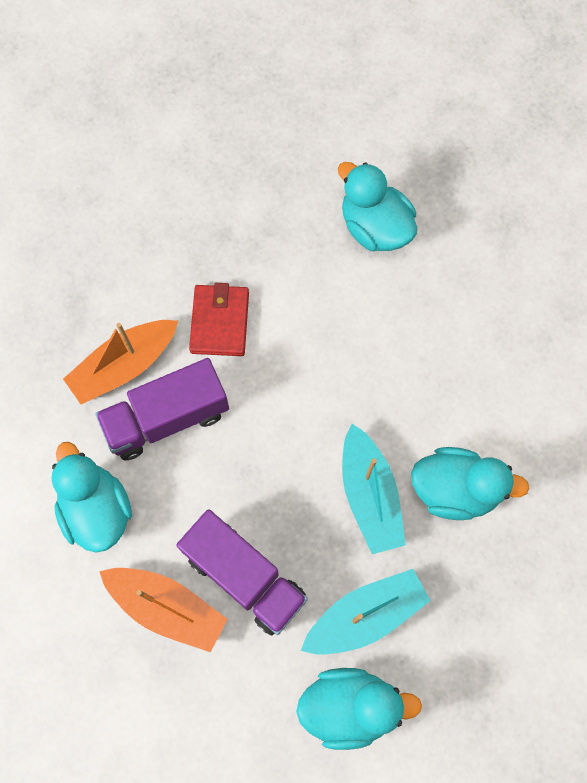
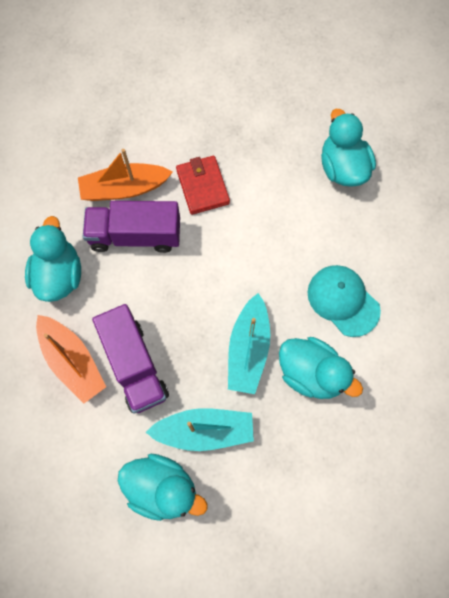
camera: 25 degrees right, 0 degrees up
red wallet [189,283,249,356] -> red wallet turned 45 degrees counterclockwise [176,156,230,215]
none -> turquoise cap [308,265,381,337]

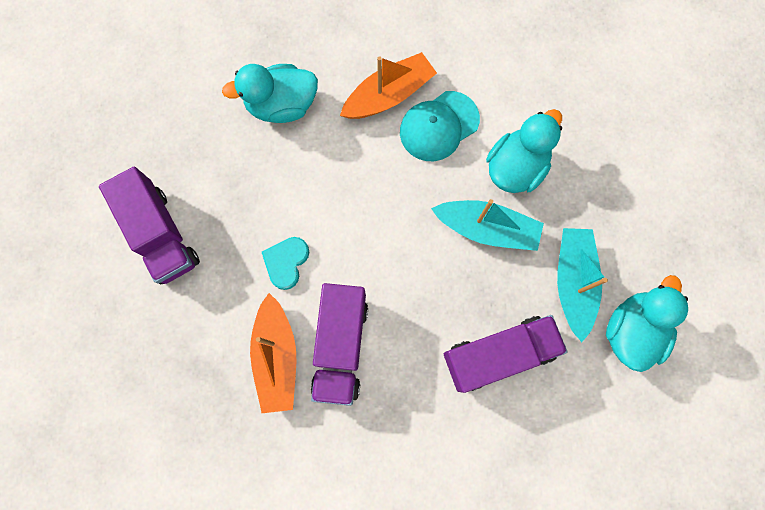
camera: 85 degrees left, 5 degrees up
turquoise duck [25,216,81,302] -> none
orange boat [36,315,106,404] -> orange boat moved to [340,52,437,119]
red wallet [176,156,230,215] -> turquoise heart [262,237,309,290]
none -> purple truck [99,167,200,284]

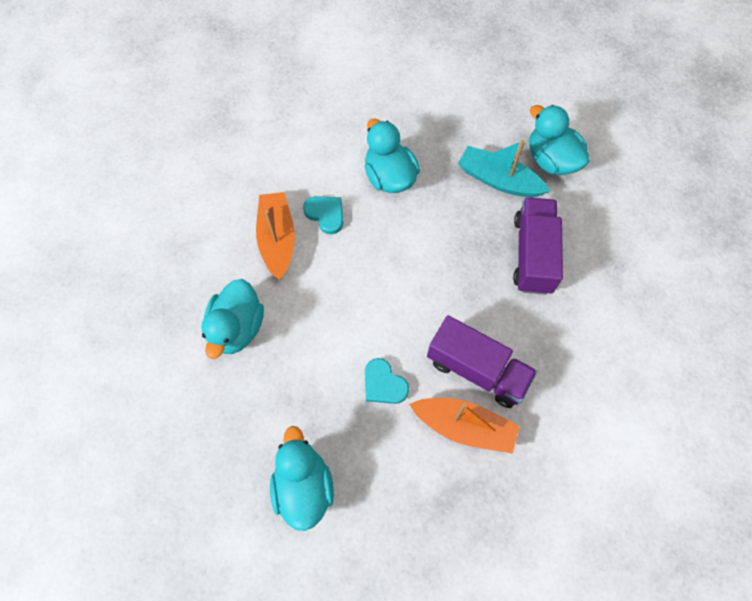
camera: 65 degrees left, 10 degrees down
purple truck [99,167,200,284] -> turquoise duck [270,426,334,531]
turquoise cap [400,91,480,161] -> turquoise heart [303,196,343,234]
turquoise boat [431,199,544,251] -> none

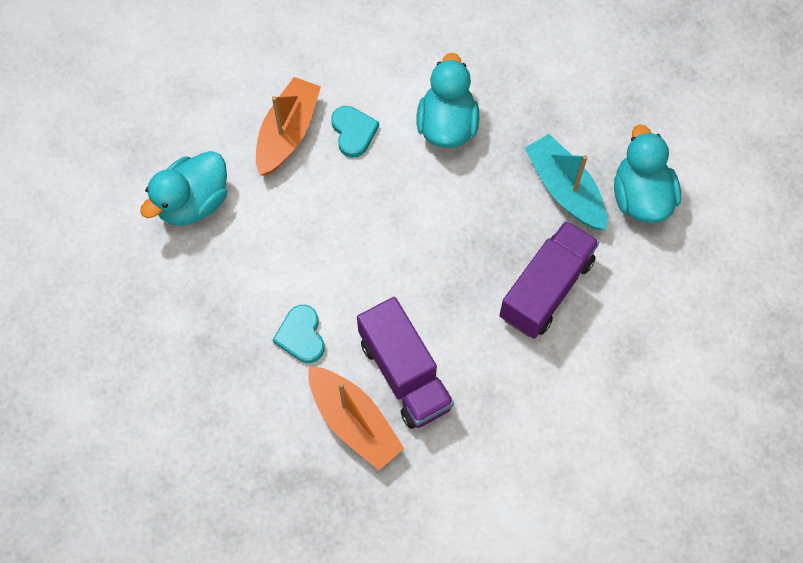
camera: 30 degrees right, 0 degrees up
turquoise duck [270,426,334,531] -> none

